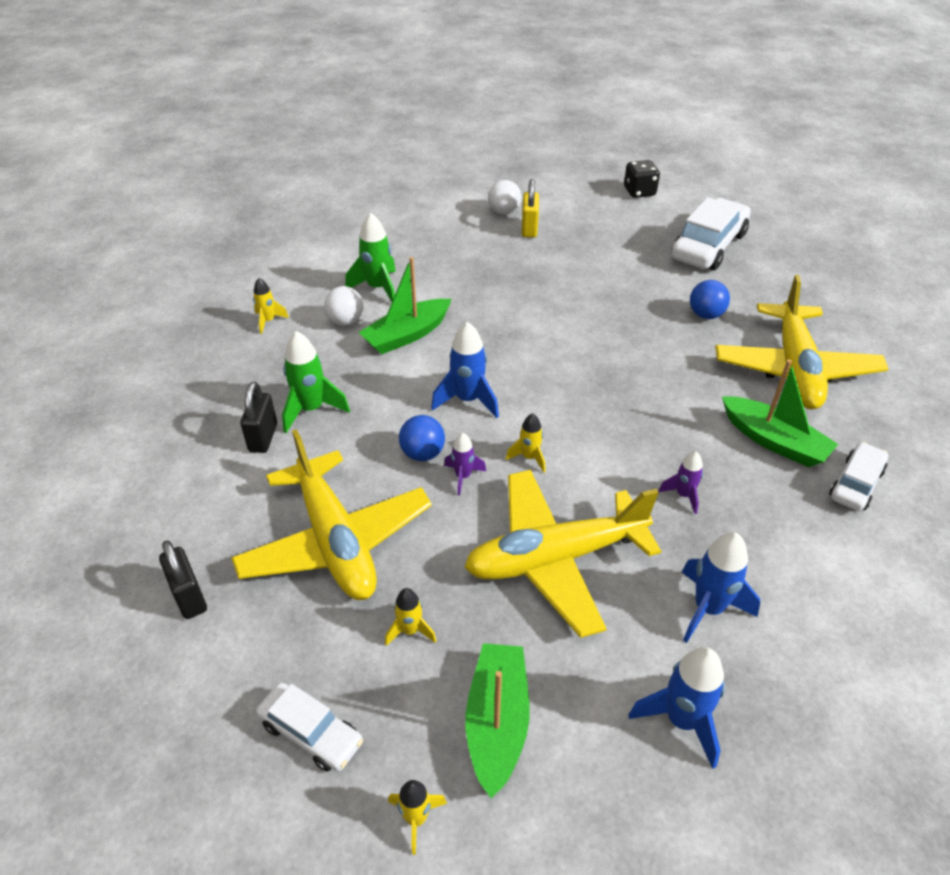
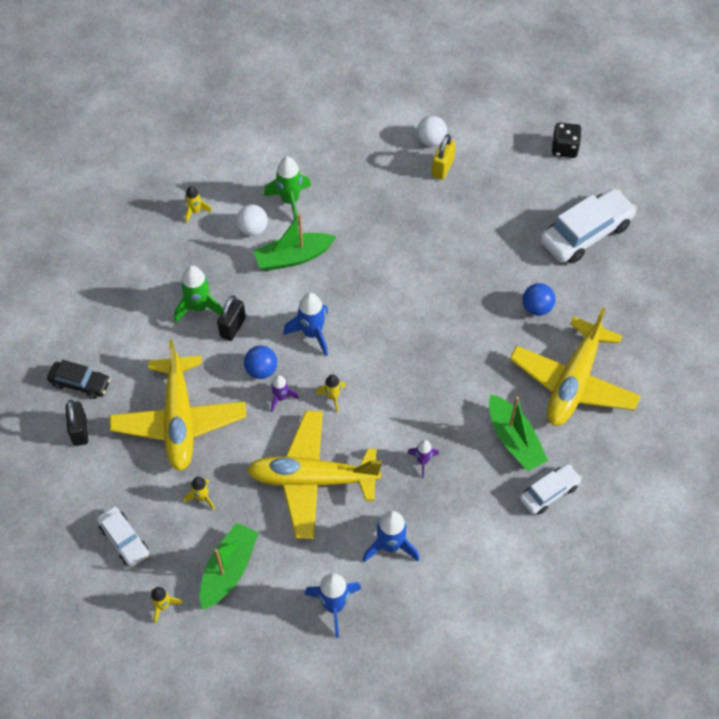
camera: 20 degrees right, 15 degrees up
black padlock [240,382,277,453] -> black padlock moved to [217,295,246,341]
none -> black car [47,360,111,399]

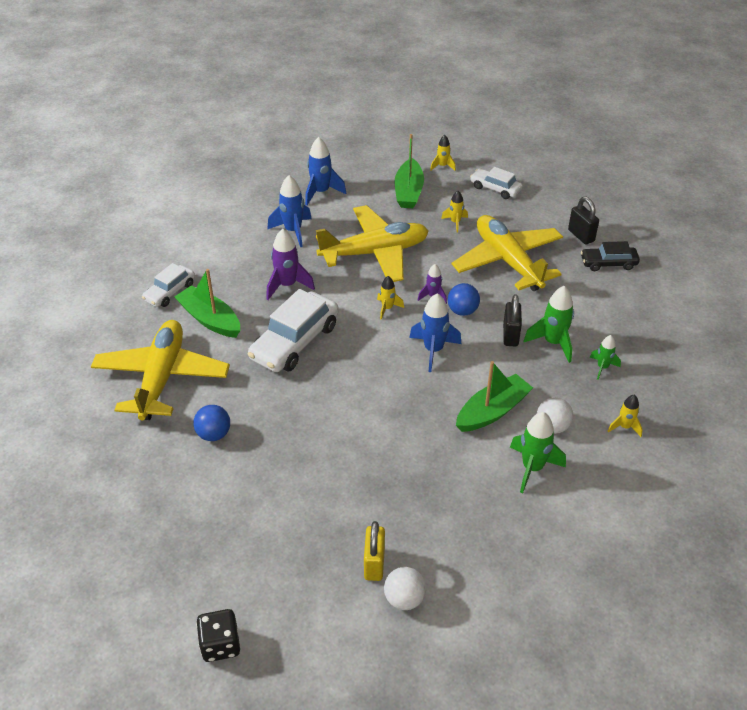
camera: 160 degrees right, 15 degrees down
purple rocket [407,440,439,478] -> purple rocket [266,229,315,300], size x1.70
white car [540,189,637,263] -> white car moved to [248,289,339,372]
none -> green rocket [590,335,621,380]

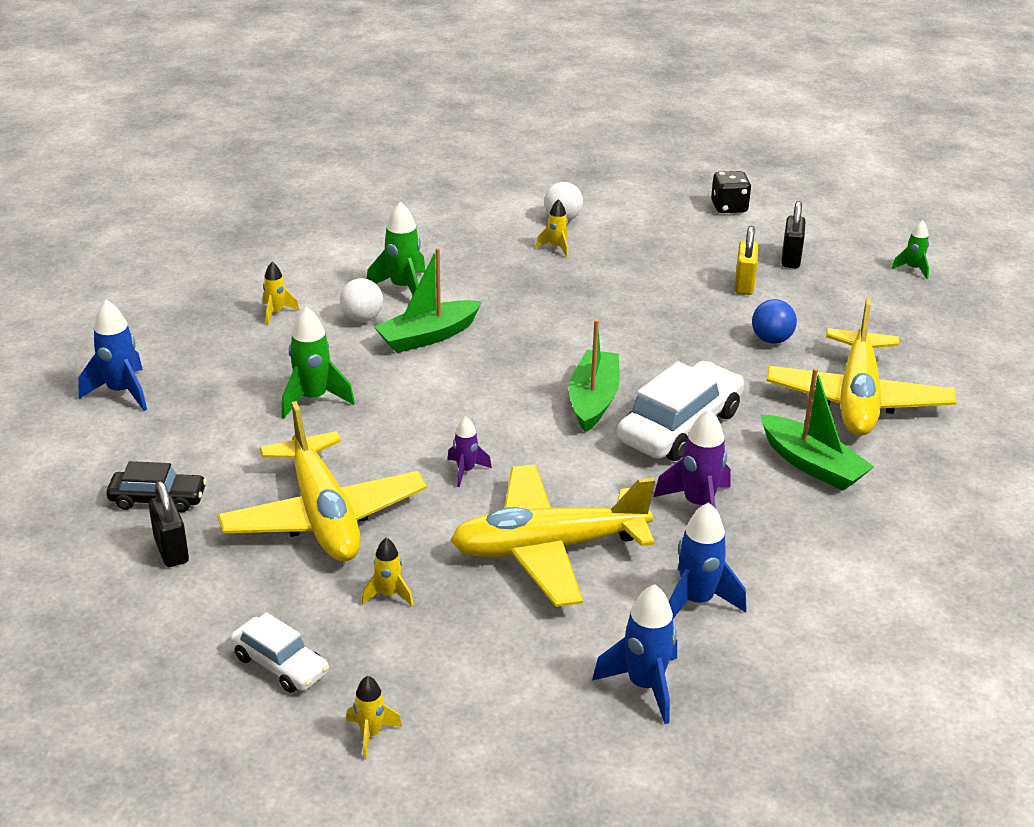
camera: 175 degrees left, 10 degrees down
white car [142,263,195,307] -> none
yellow padlock [364,521,385,581] -> yellow padlock moved to [735,226,759,295]
yellow rocket [377,276,404,320] -> yellow rocket moved to [536,199,569,257]
green boat [394,134,424,208] -> green boat moved to [569,319,620,432]
blue rocket [409,293,461,372] -> blue rocket moved to [78,300,147,411]
blue ball [448,283,480,316] -> none
black padlock [503,294,522,346] -> black padlock moved to [781,201,806,268]
green rocket [590,335,621,380] -> green rocket moved to [892,220,929,279]

